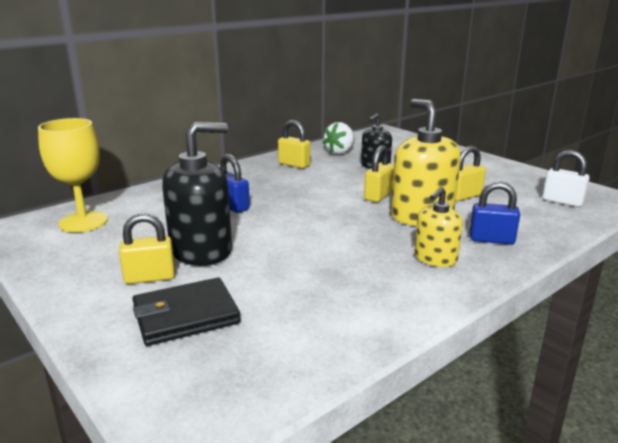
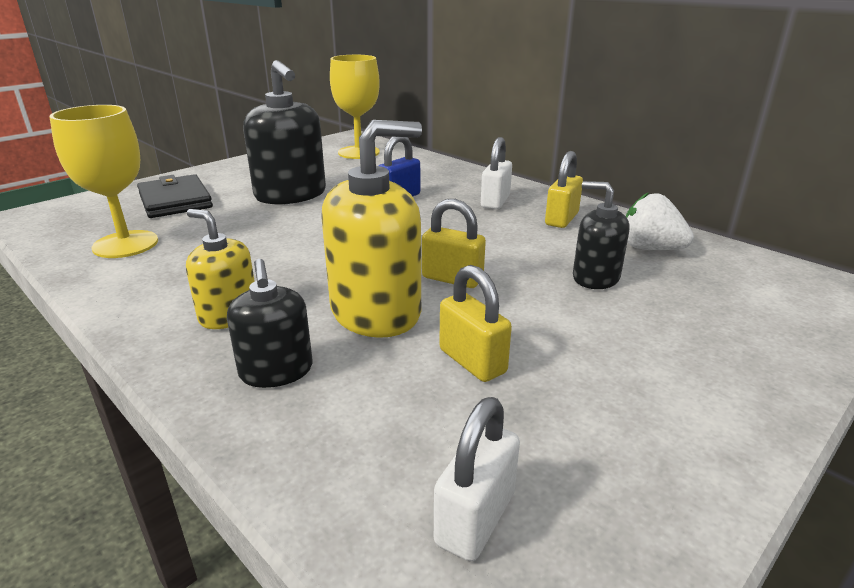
camera: 85 degrees right, 5 degrees up
yellow padlock [119,213,175,284] -> none
blue padlock [470,182,520,245] -> black soap dispenser [227,259,313,388]
none -> yellow goblet [49,105,158,258]
none -> white padlock [481,137,512,209]

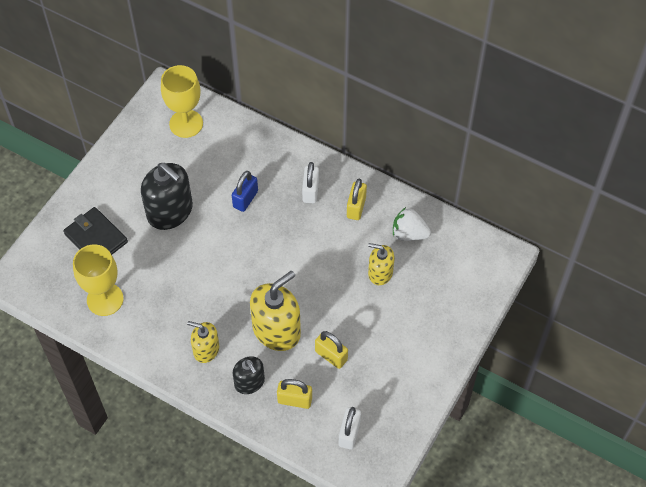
camera: 15 degrees left, 30 degrees up
yellow padlock [422,199,486,288] -> yellow padlock moved to [277,379,312,409]
black soap dispenser [573,181,629,289] -> yellow soap dispenser [368,243,394,285]

